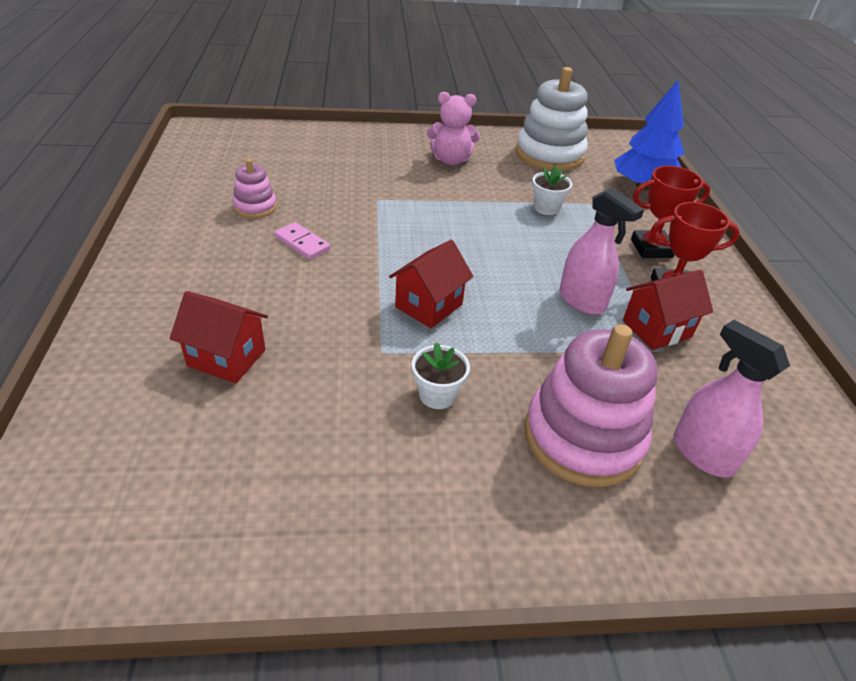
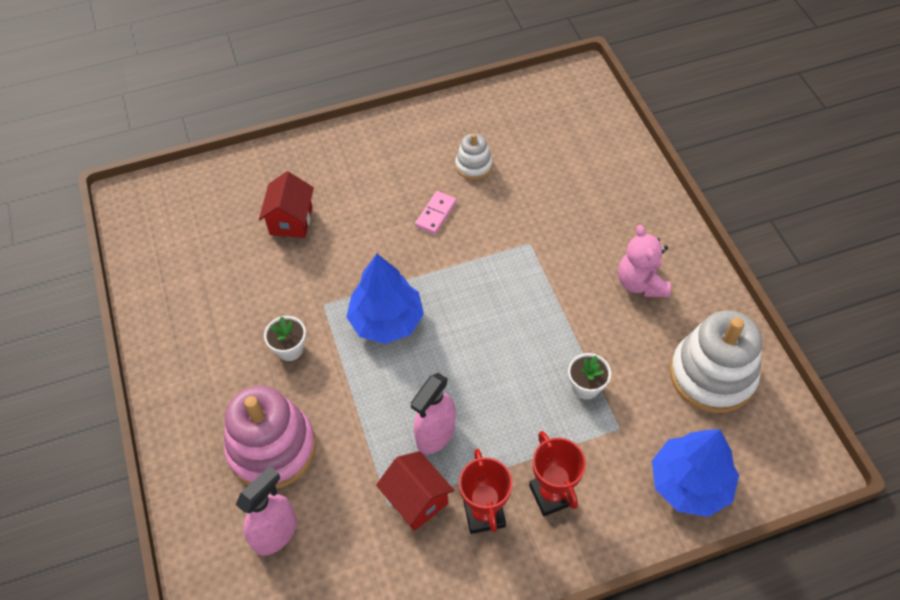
camera: 80 degrees right, 15 degrees up
pink stacking toy [233,159,277,218] -> white stacking toy [455,133,492,180]
red house [389,240,474,328] -> blue tree [346,254,424,344]

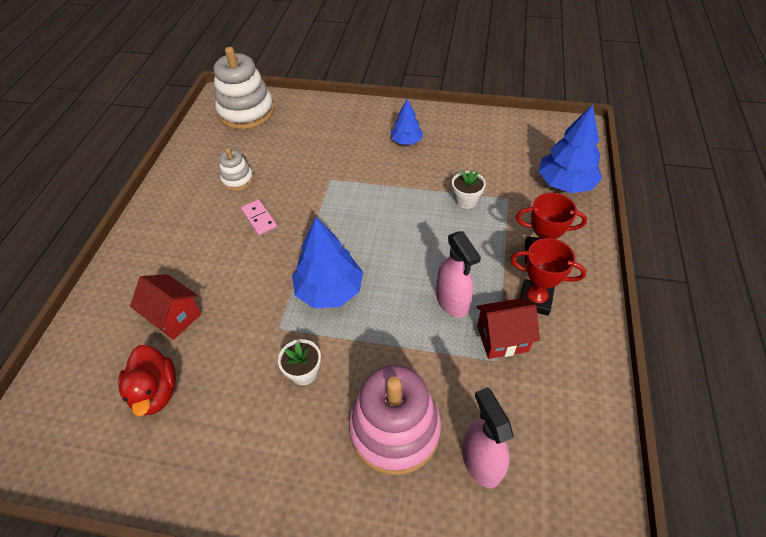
camera: 60 degrees left, 5 degrees down
pink teddy bear [618,225,671,297] -> blue tree [391,99,423,145]
white stacking toy [670,310,762,413] -> white stacking toy moved to [213,47,274,130]
none -> red duck [118,345,176,416]

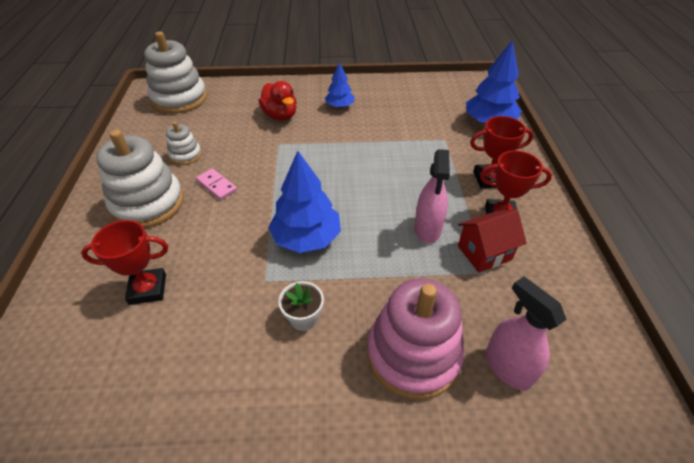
camera: 15 degrees left, 5 degrees down
red duck [118,345,176,416] -> red duck moved to [258,81,296,120]
red house [130,274,201,340] -> red trophy [81,220,168,305]
pink spray bottle [436,231,481,318] -> pink spray bottle turned 45 degrees clockwise [414,149,450,243]
white flower pot [452,170,486,209] -> none
none -> white stacking toy [96,130,184,228]

